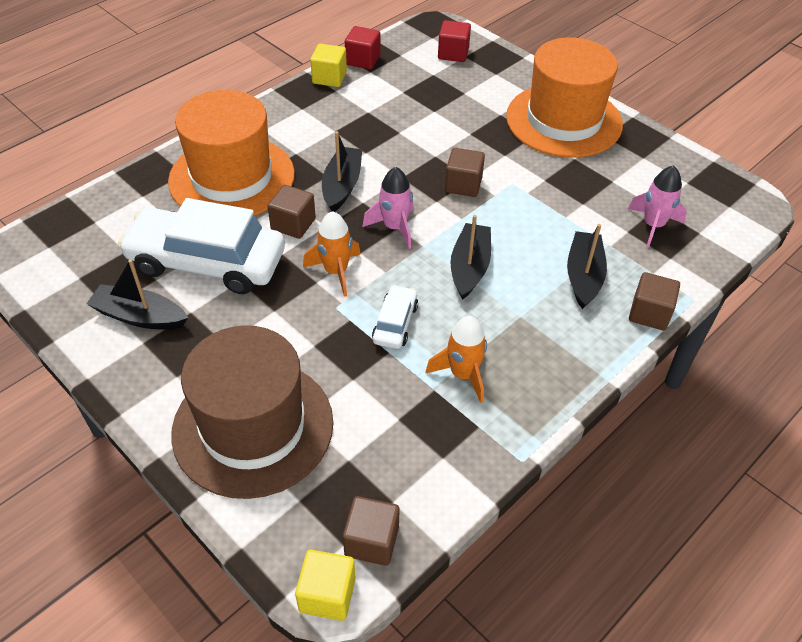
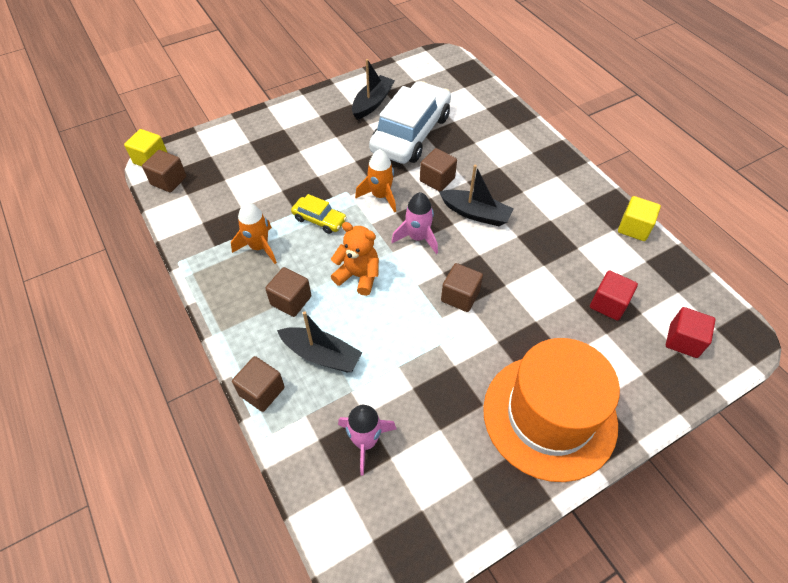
camera: 105 degrees right, 5 degrees up
orange hat [168,90,295,215] -> none
brown hat [171,325,333,499] -> none
red cube [345,26,381,69] -> red cube moved to [590,270,638,321]
white car [372,285,418,349] -> yellow car [291,194,347,234]
black boat [451,215,491,300] -> orange teddy bear [331,222,379,296]
none -> brown cube [265,267,311,317]

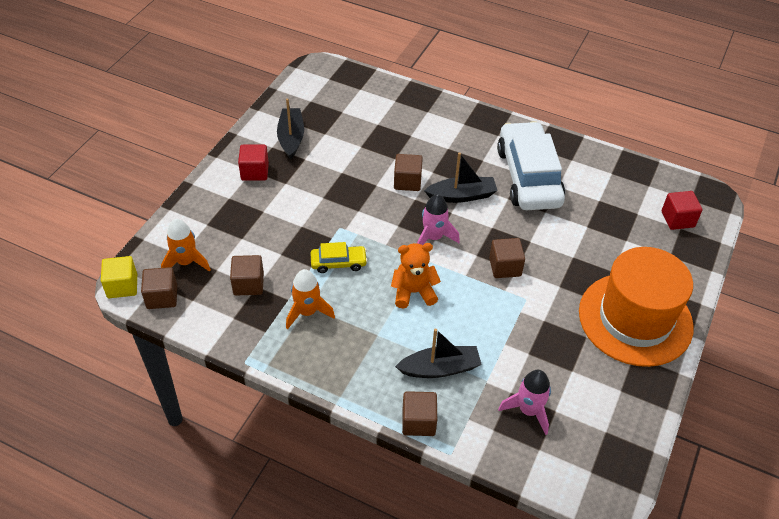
camera: 35 degrees left, 5 degrees down
brown cube [265,267,311,317] -> brown cube moved to [230,255,264,296]
orange rocket [355,149,396,213] -> orange rocket moved to [161,219,211,272]
white car [369,81,451,164] -> white car moved to [497,121,565,210]
red cube [590,270,638,321] -> red cube moved to [238,145,269,181]
yellow cube [618,196,661,241] -> none

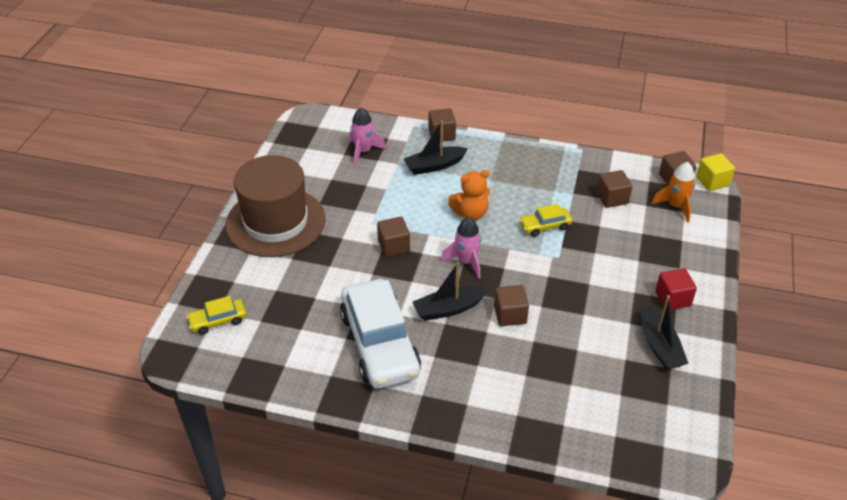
camera: 170 degrees right, 5 degrees down
orange rocket [286,269,335,330] -> none
orange hat [579,247,694,367] -> brown hat [226,155,326,257]
red cube [662,191,703,230] -> yellow car [186,296,246,335]

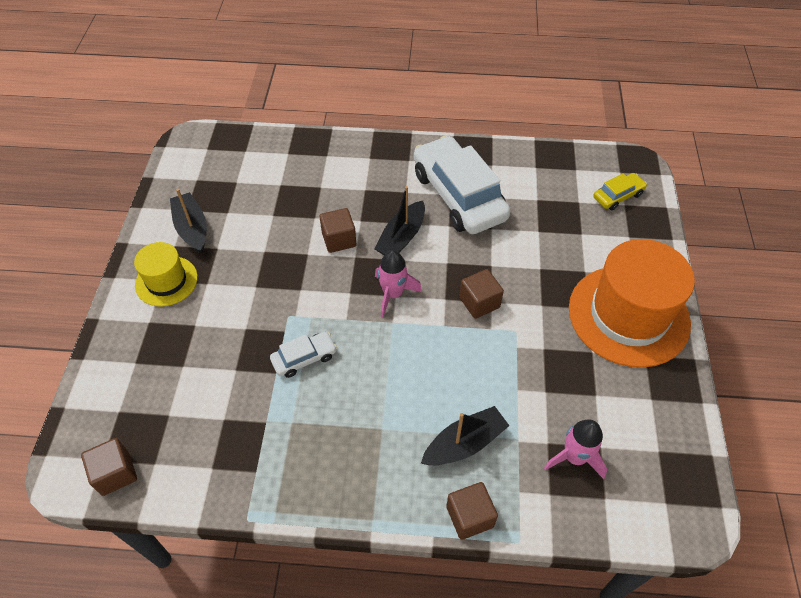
camera: 170 degrees right, 10 degrees up
brown hat [226,155,326,257] -> orange hat [569,239,695,368]
black boat [413,262,488,321] -> black boat turned 150 degrees clockwise [374,186,425,255]
orange teddy bear [448,170,490,220] -> none
yellow car [519,204,572,237] -> white car [270,332,337,378]
brown cube [597,170,632,208] -> none
orange rocket [651,162,695,222] -> none
red cube [655,268,697,310] -> yellow hat [134,242,198,307]
yellow cube [696,153,735,191] -> none

